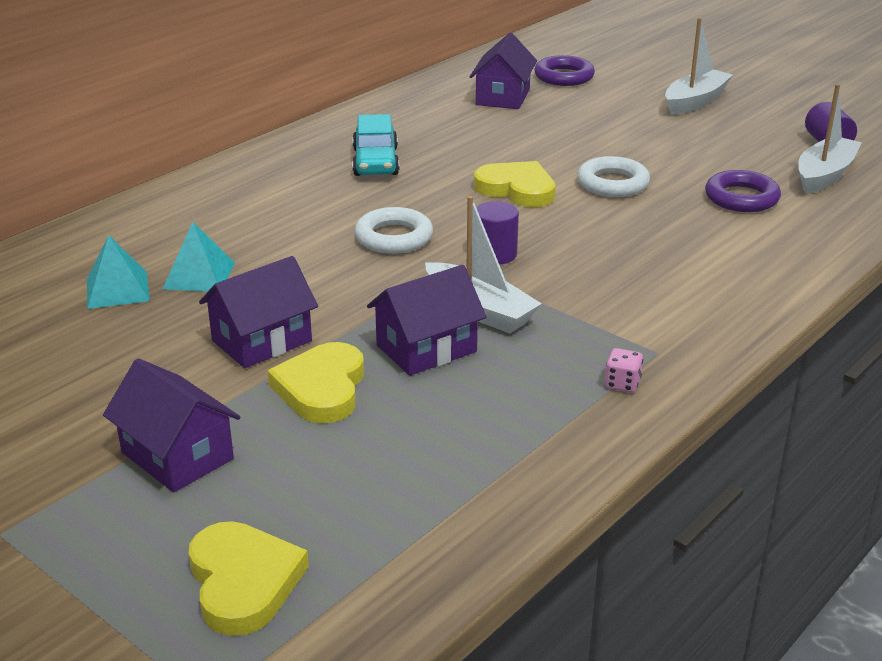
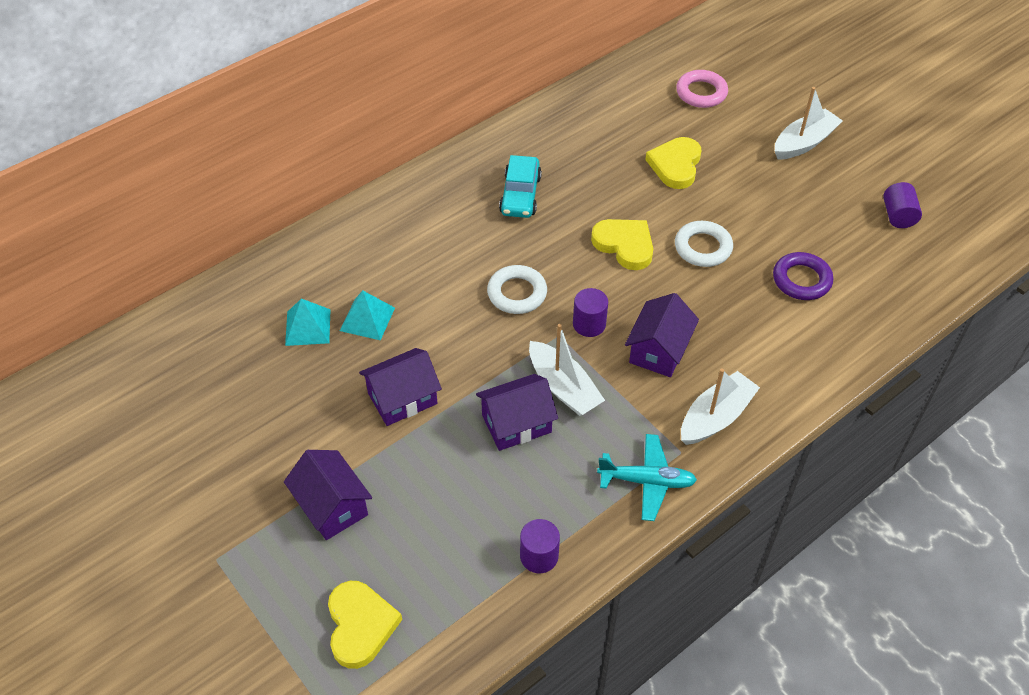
camera: 10 degrees right, 20 degrees up
yellow heart [267,342,364,423] -> yellow heart moved to [645,137,701,189]
purple house [470,33,537,109] -> purple house moved to [625,293,699,377]
purple ring [534,55,595,86] -> pink ring [676,70,728,108]
pink dice [605,348,643,393] -> turquoise plane [597,434,697,521]
white boat [798,84,862,194] -> white boat moved to [681,369,760,445]
none -> purple cylinder [520,519,560,573]

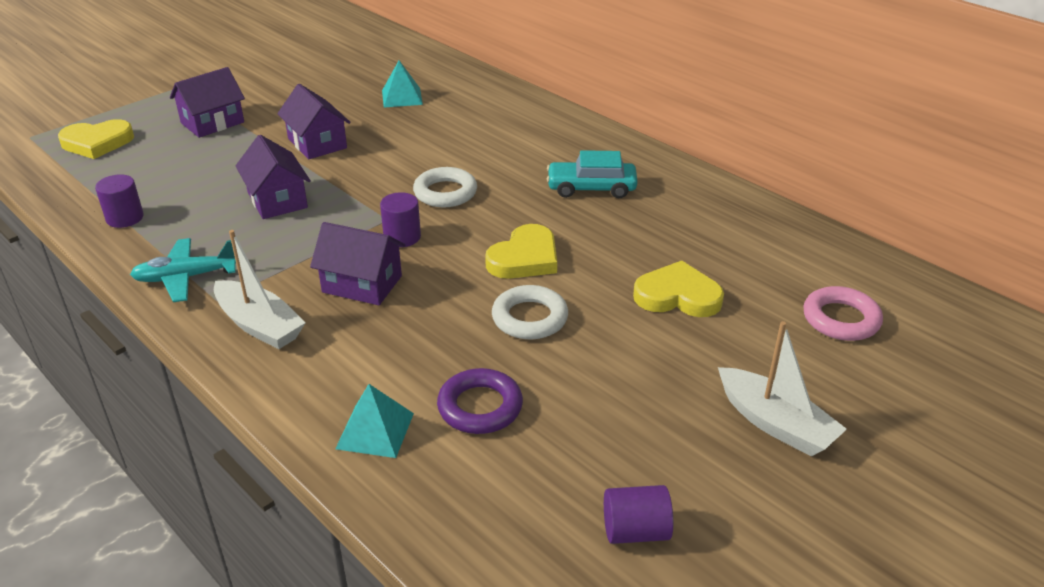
camera: 85 degrees right, 15 degrees down
turquoise pyramid [340,291,395,340] -> turquoise pyramid moved to [335,384,414,458]
white boat [529,324,605,416] -> none
turquoise plane [597,434,697,521] -> turquoise plane turned 75 degrees clockwise [130,238,236,302]

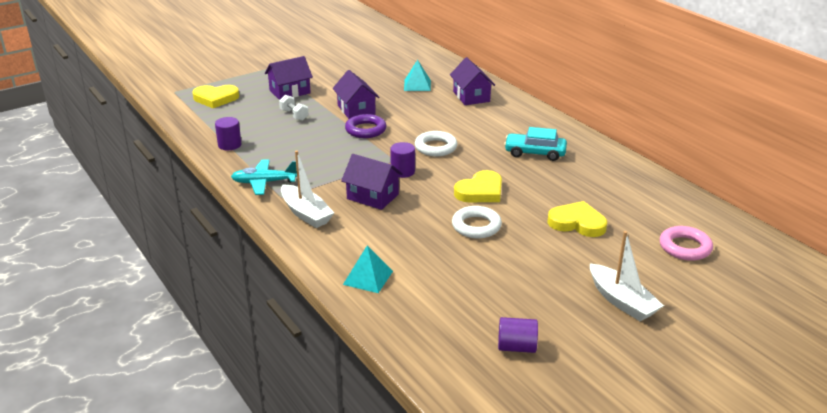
camera: 10 degrees right, 5 degrees down
purple house [236,135,311,219] -> purple house moved to [450,57,495,105]
purple ring [437,368,523,434] -> purple ring moved to [345,114,386,138]
none -> white dumbbell [279,95,309,121]

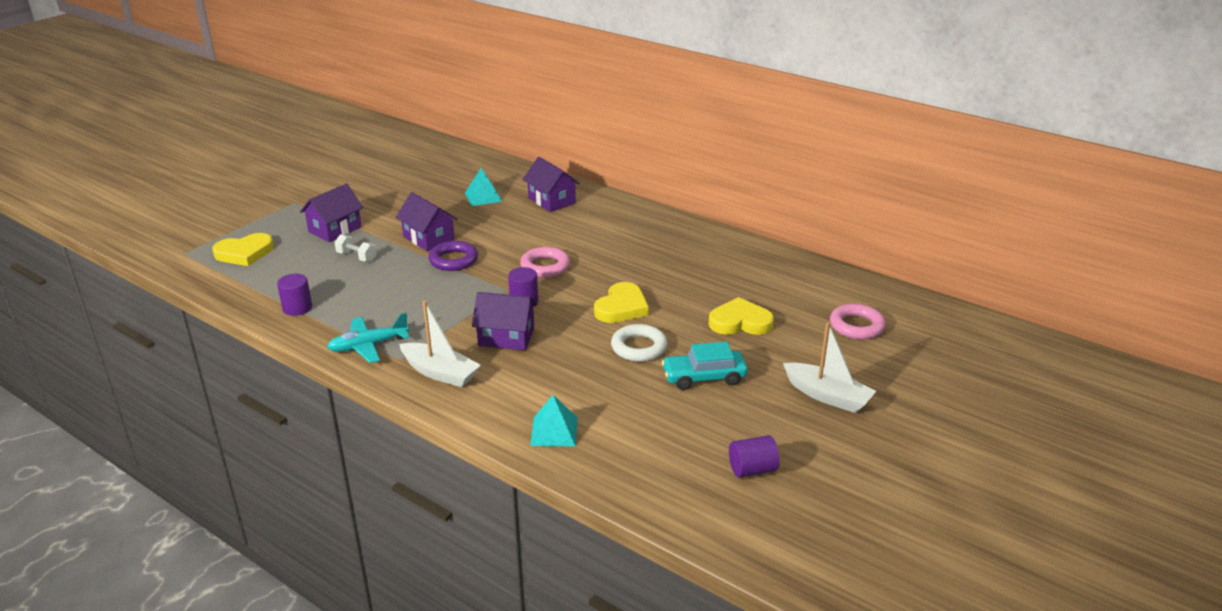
camera: 20 degrees left, 0 degrees up
white ring [415,131,458,156] -> pink ring [520,247,570,277]
turquoise car [504,127,567,161] -> turquoise car moved to [662,342,748,390]

